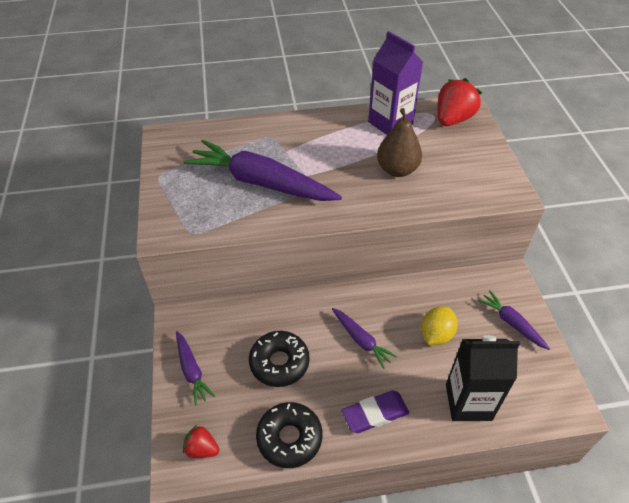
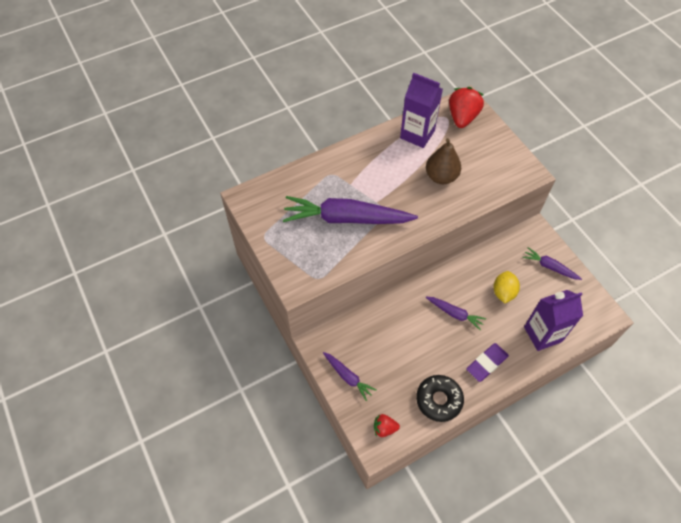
camera: 20 degrees left, 10 degrees up
black donut [249,331,310,387] -> none
black carton [446,335,520,421] -> purple carton [524,290,583,351]

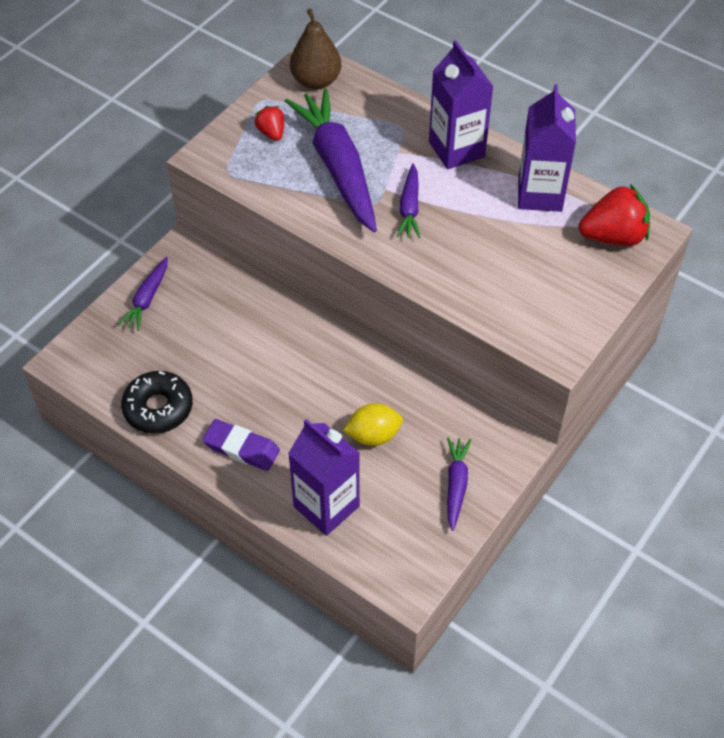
camera: 65 degrees right, 5 degrees down
red strawberry [374,414,400,437] -> red strawberry moved to [254,106,284,141]
brown pear [426,138,461,184] -> brown pear moved to [290,9,341,89]
purple carrot [426,297,486,330] -> purple carrot moved to [397,163,421,238]
none -> purple carton [429,40,494,169]

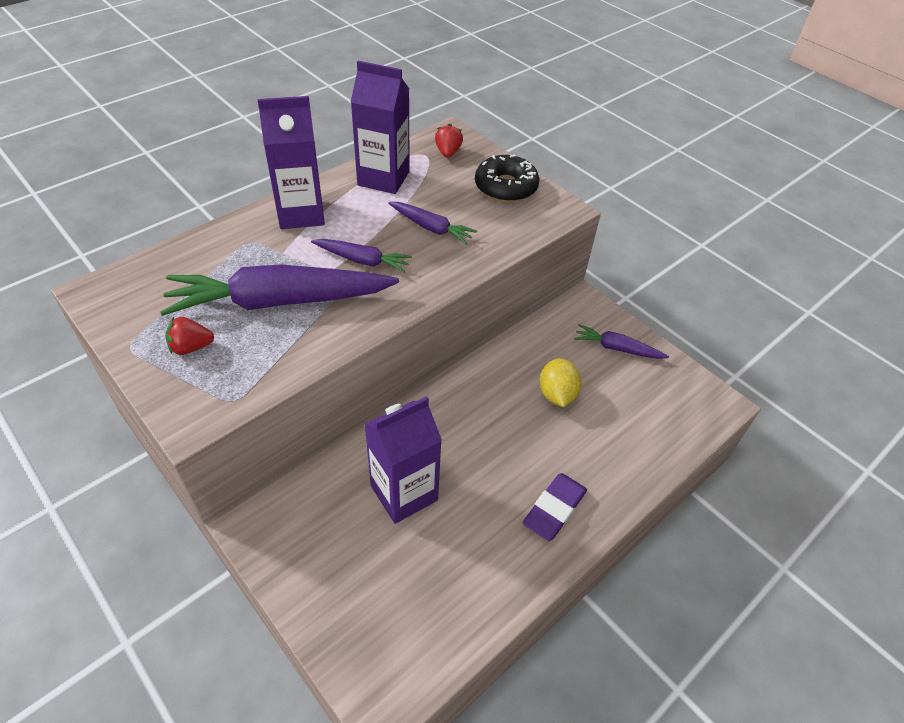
camera: 80 degrees left, 5 degrees down
purple carrot [118,257,168,331] -> purple carrot moved to [388,202,477,244]
black donut [121,371,193,434] -> black donut moved to [475,155,539,202]
purple carton [288,419,360,536] -> purple carton moved to [364,396,442,524]
brown pear [290,9,341,89] -> none
red strawberry [579,184,650,246] -> red strawberry [435,124,463,158], size x0.55

